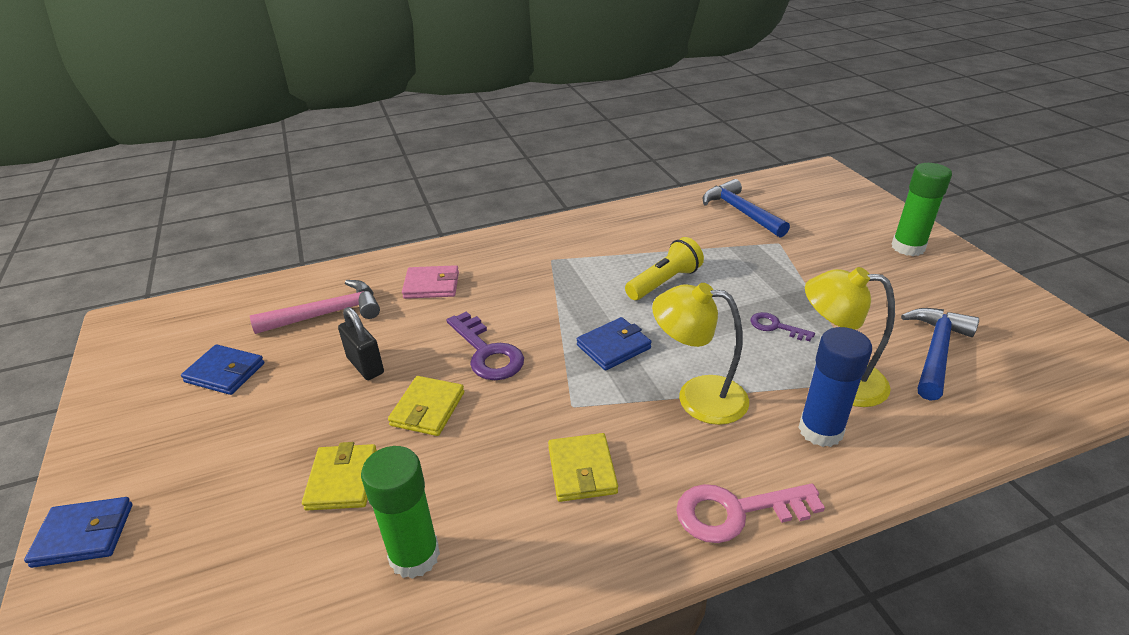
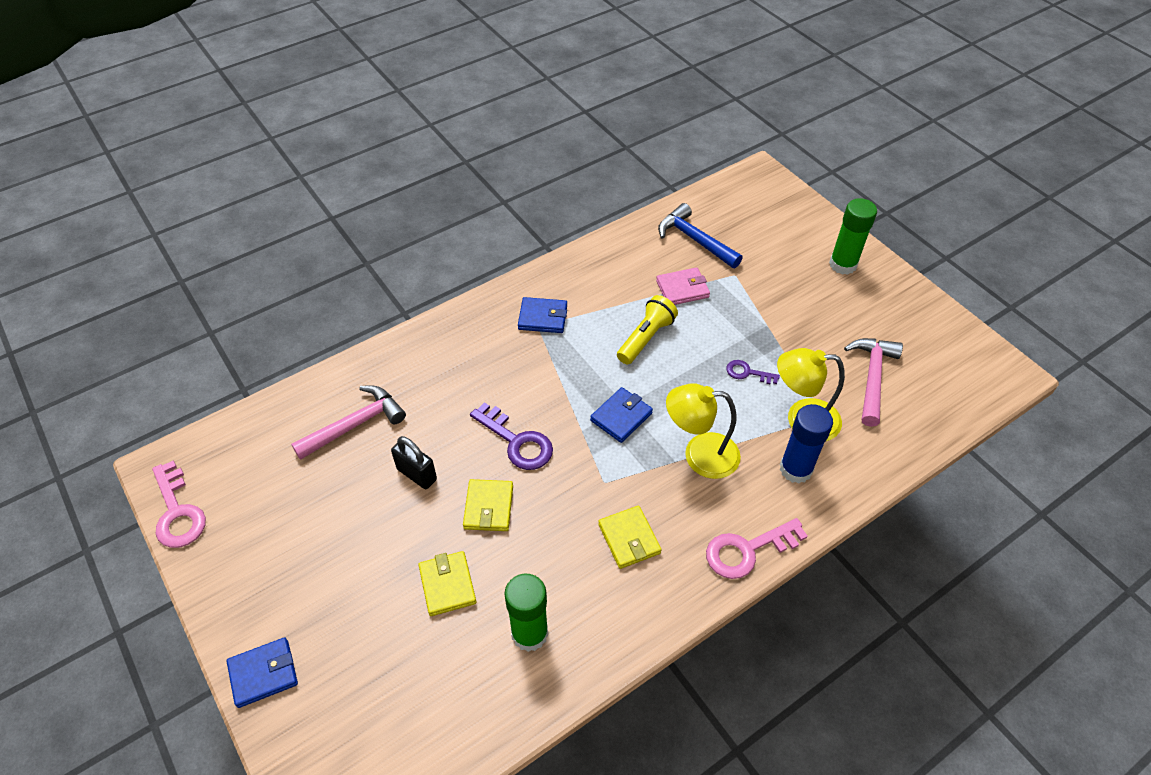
camera: 15 degrees left, 15 degrees up
blue wallet [181,344,264,395] -> blue wallet moved to [518,297,567,333]
pink wallet [402,265,459,299] -> pink wallet moved to [656,267,710,305]
blue hammer [901,308,979,401] -> pink hammer [844,338,903,427]
none -> pink key [152,461,206,548]

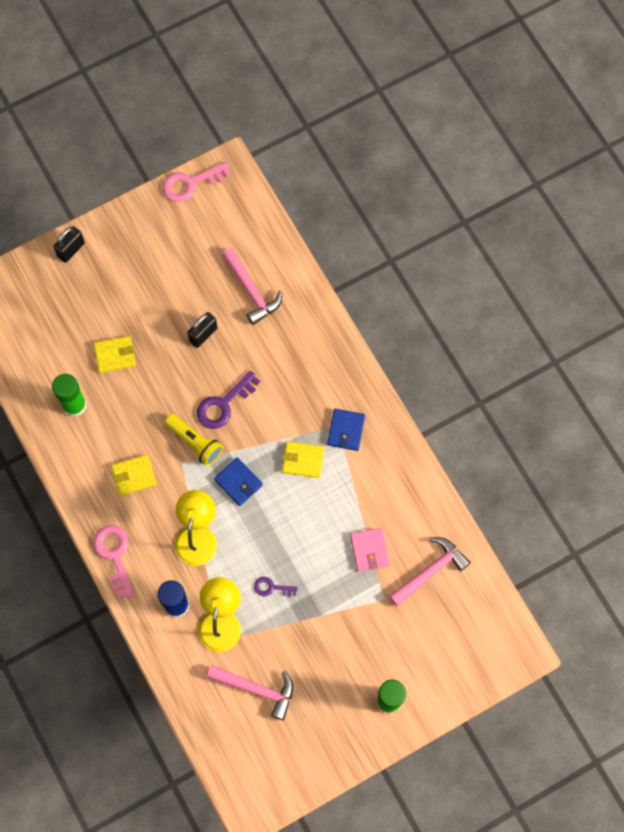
camera: 95 degrees right, 20 degrees up
blue wallet [227,637,298,708] -> black padlock [53,226,85,263]
yellow wallet [463,479,513,531] -> yellow wallet moved to [282,442,324,478]
yellow flashlight [617,295,678,365] -> yellow flashlight moved to [164,414,223,466]
blue hammer [658,203,743,268] -> pink hammer [389,537,471,607]
purple key [726,360,780,384] -> purple key turned 105 degrees counterclockwise [254,577,298,597]

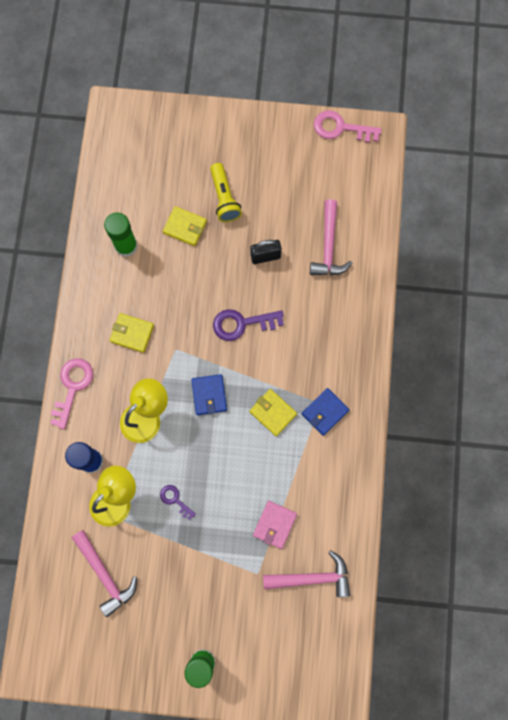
camera: 35 degrees right, 5 degrees up
black padlock [53,226,85,263] -> none
yellow flashlight [164,414,223,466] -> yellow flashlight moved to [210,163,242,222]

